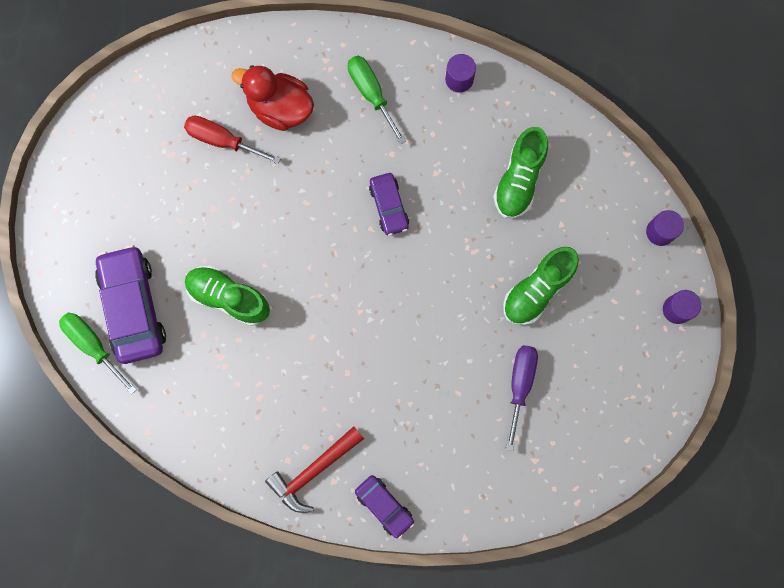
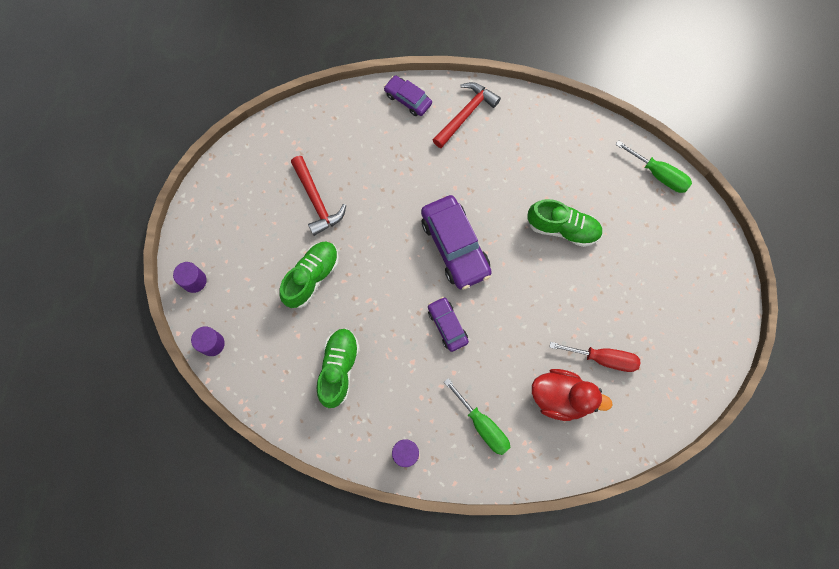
camera: 170 degrees right, 5 degrees down
purple car [95,245,166,364] -> purple car moved to [421,195,492,290]
purple screwdriver [506,345,538,451] -> red hammer [291,156,346,236]

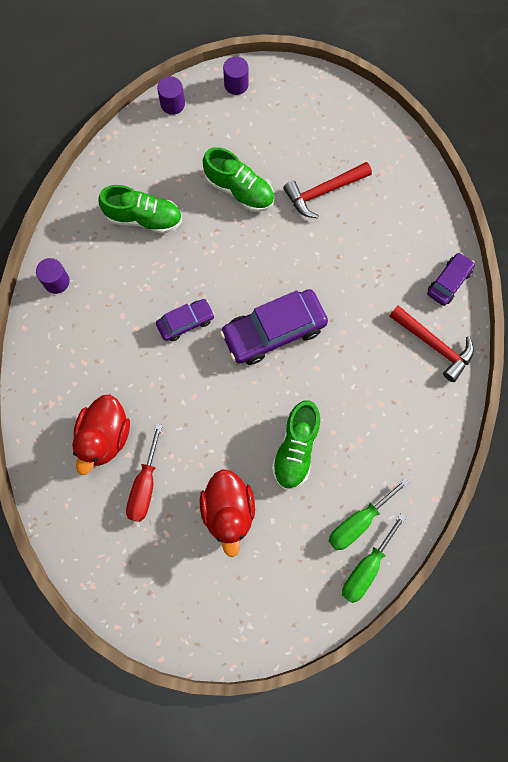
camera: 90 degrees right, 0 degrees up
green screwdriver [444,378,510,455] -> green screwdriver moved to [329,478,409,550]
none -> red duck [200,469,255,557]

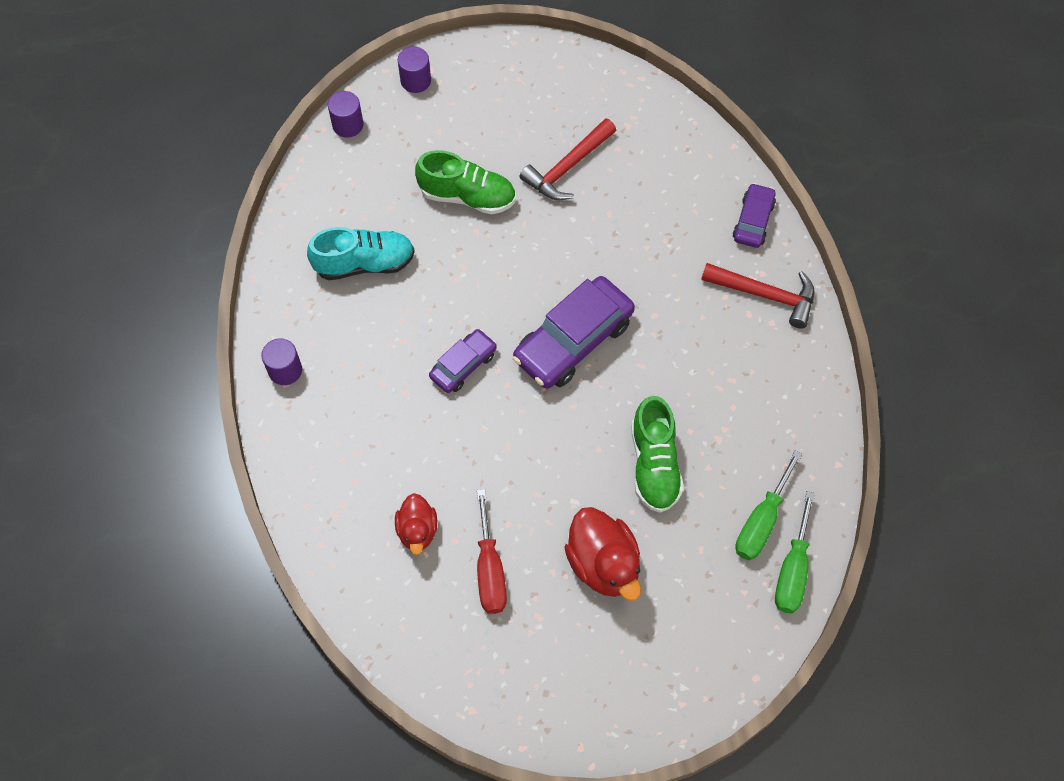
camera: 20 degrees left, 10 degrees down
red duck [72,395,130,475] -> red duck [395,493,437,555], size x0.62
green shoe [98,185,182,234] -> turquoise shoe [307,227,415,280]

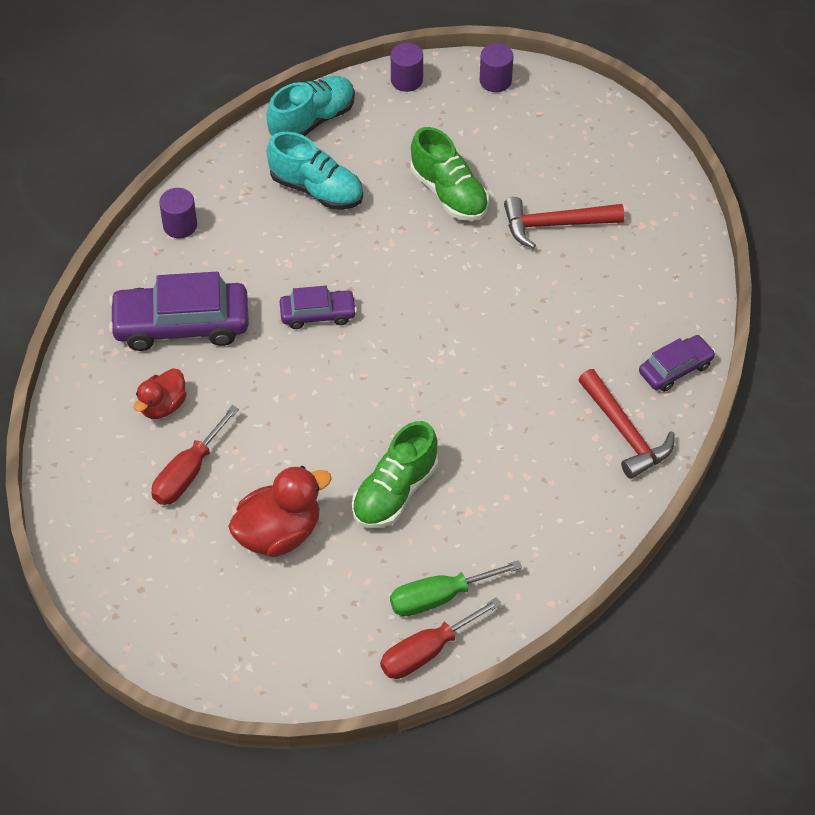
camera: 40 degrees right, 10 degrees down
purple car [513,276,635,389] -> purple car moved to [109,272,249,351]
red duck [564,507,641,601] -> red duck turned 135 degrees counterclockwise [228,466,332,557]
green screwdriver [775,491,815,613] -> red screwdriver [380,597,502,679]
none -> turquoise shoe [267,76,355,136]

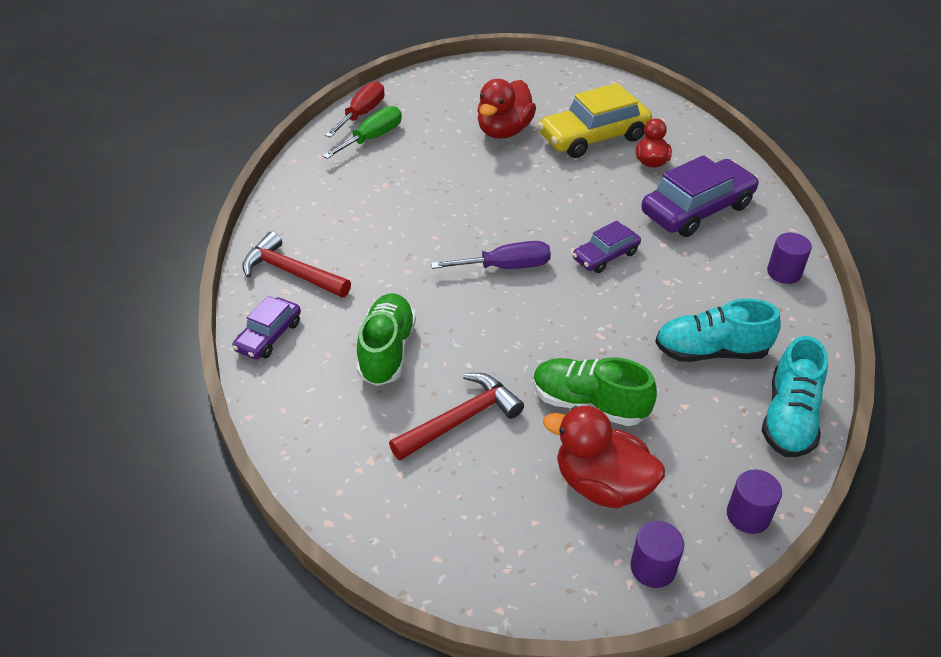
camera: 150 degrees right, 10 degrees down
red screwdriver [151,405,239,505] -> yellow car [538,83,652,158]
green shoe [352,421,438,528] -> green shoe moved to [357,293,416,386]
none -> purple screwdriver [431,241,551,269]
none -> red duck [543,406,665,508]

